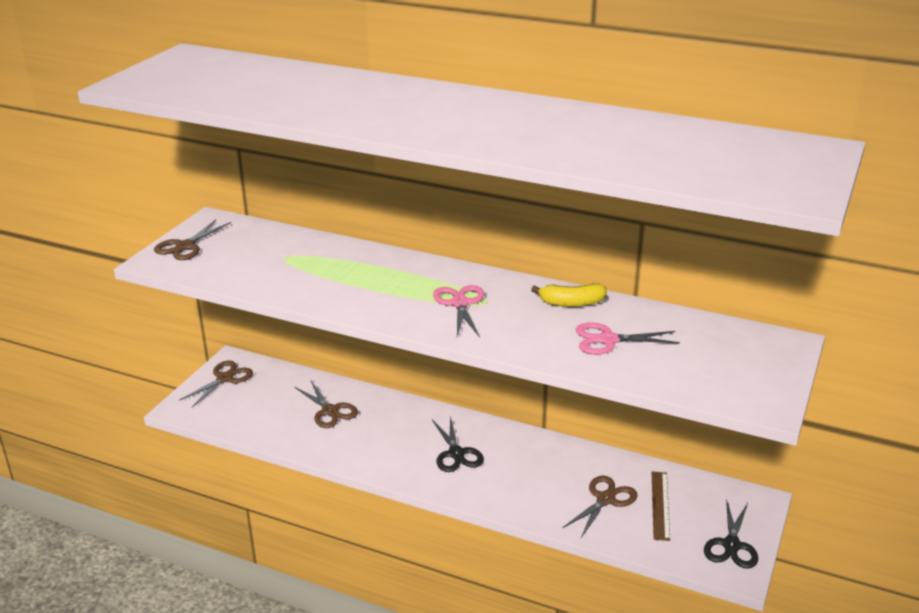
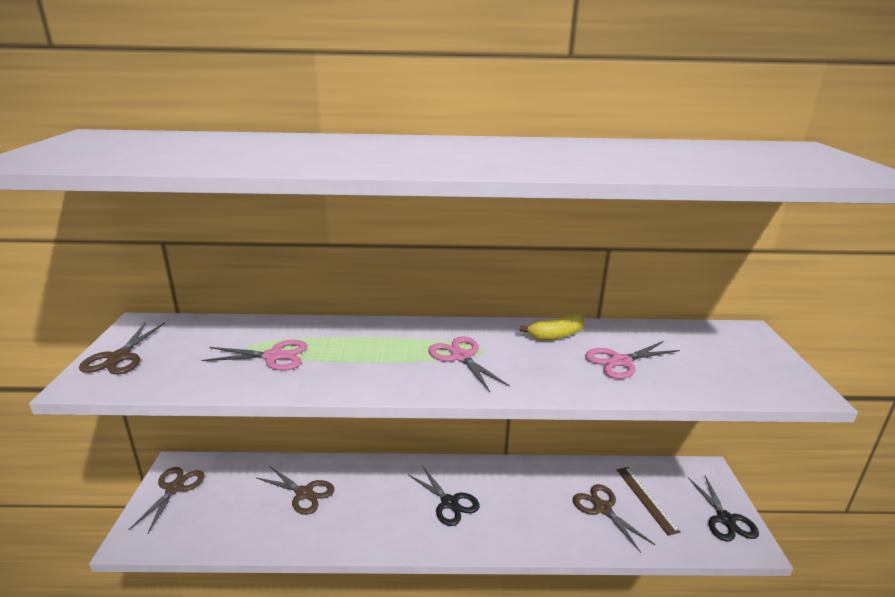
camera: 25 degrees left, 5 degrees down
brown scissors [562,476,638,538] -> brown scissors turned 45 degrees counterclockwise [573,484,655,553]
none -> pink scissors [201,340,307,370]

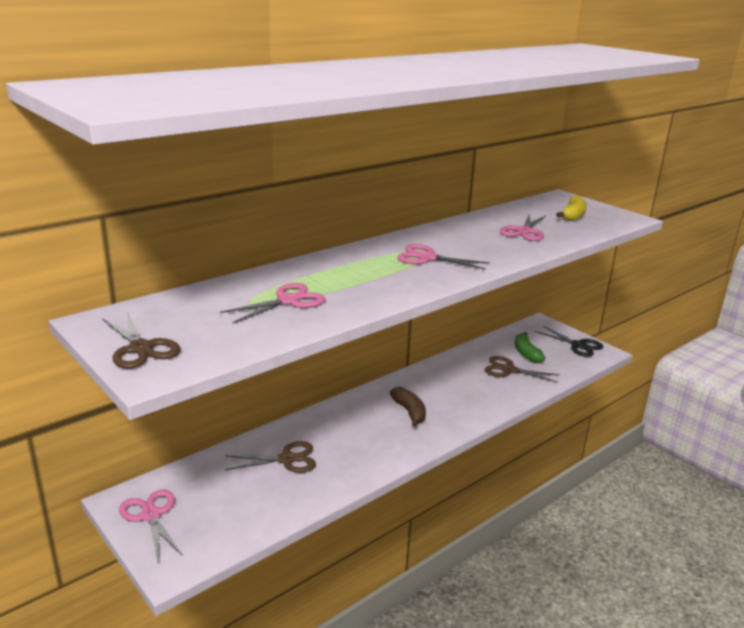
camera: 40 degrees left, 0 degrees up
brown scissors [128,467,205,534] -> pink scissors [119,490,183,561]
black scissors [408,466,480,526] -> brown banana [390,387,426,427]
yellow banana [520,313,585,340] -> yellow banana moved to [556,195,587,221]
brown ruler [617,467,681,536] -> green banana [515,332,545,363]

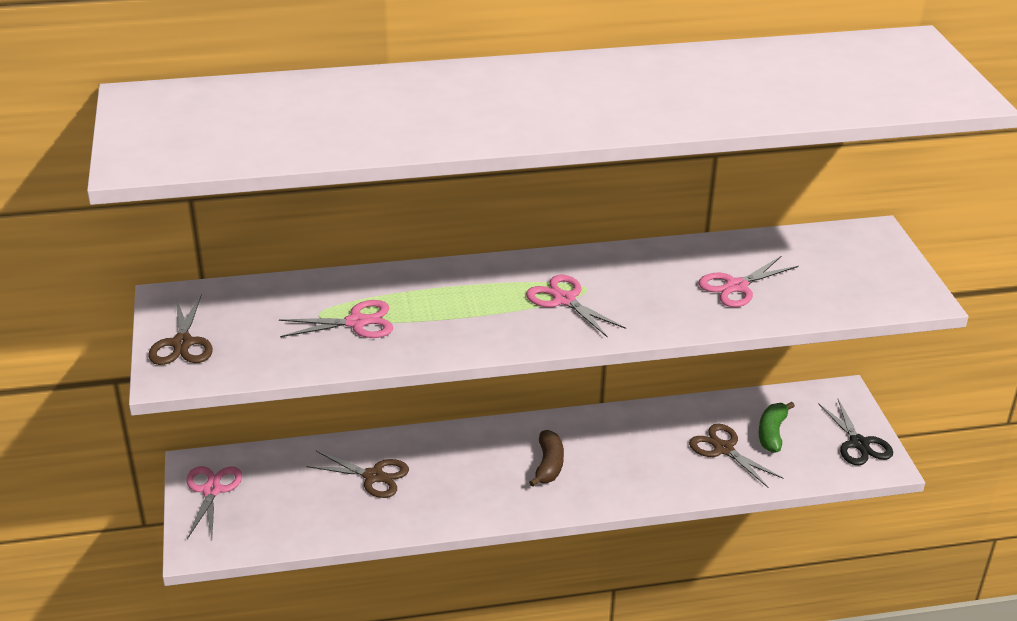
camera: 30 degrees right, 10 degrees up
yellow banana [556,195,587,221] -> none

